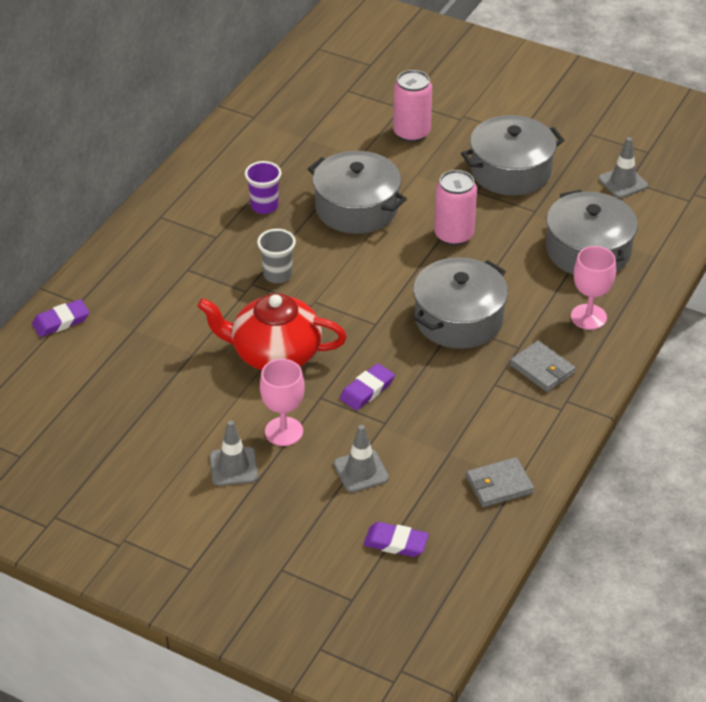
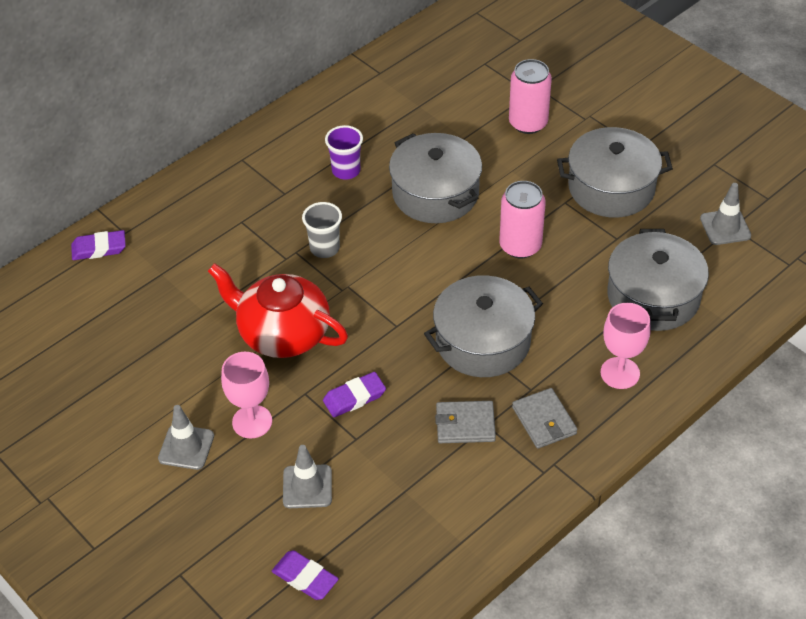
camera: 20 degrees right, 5 degrees up
grey wallet [466,457,534,507] -> grey wallet moved to [435,401,496,443]

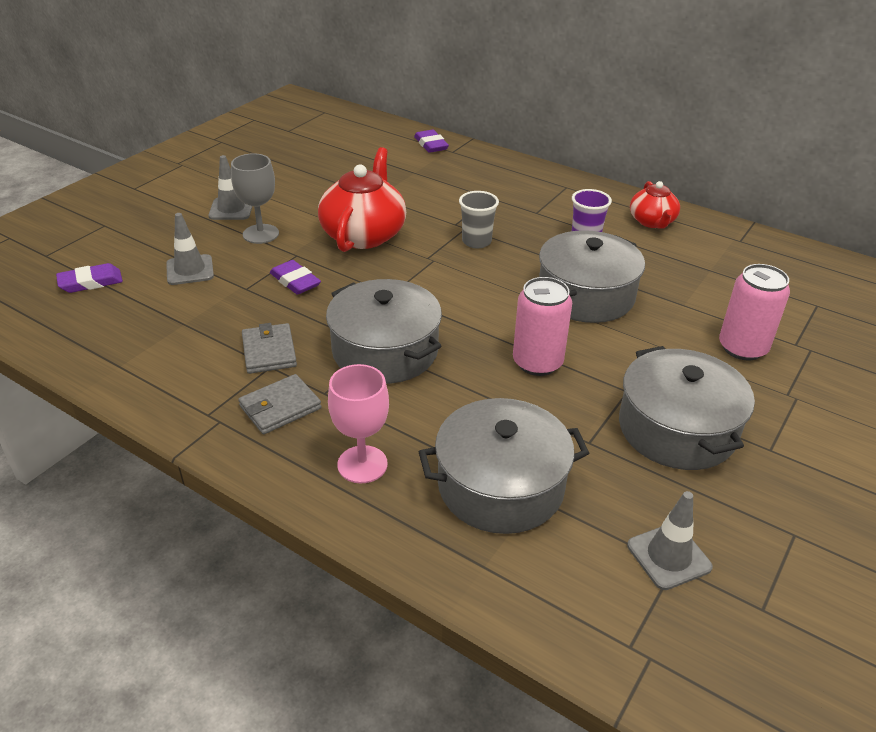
camera: 75 degrees right, 10 degrees down
pink goblet [221,352,272,439] -> grey goblet [231,153,279,244]
purple eraser [272,550,339,600] -> purple eraser turned 45 degrees clockwise [56,263,123,293]
none -> red teapot [630,181,680,229]

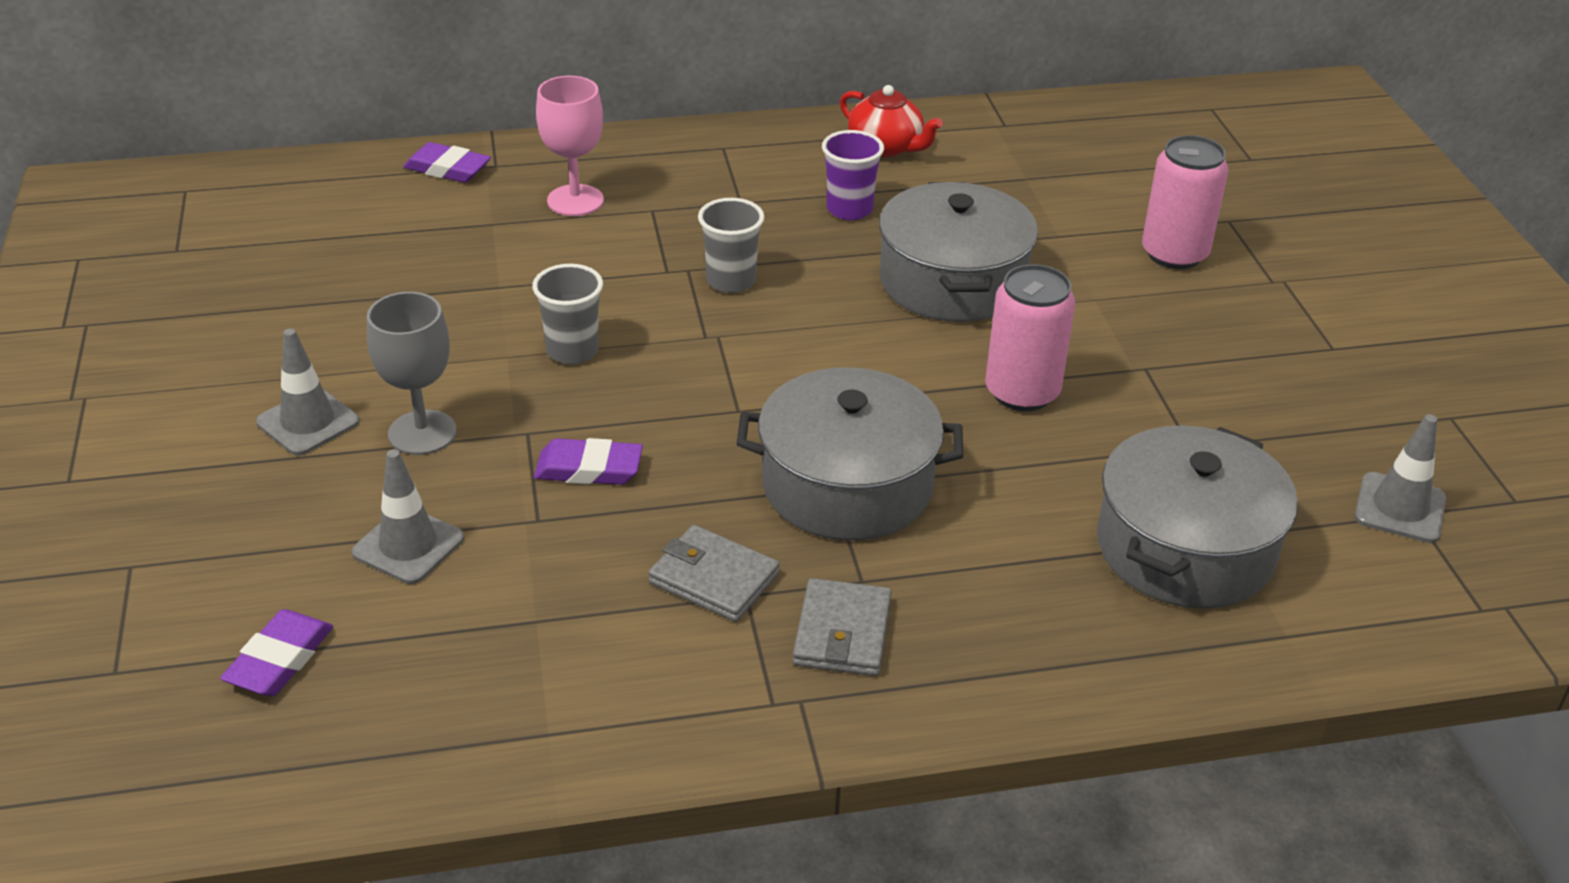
camera: 45 degrees left, 0 degrees up
red teapot [318,147,406,252] -> grey cup [532,264,603,364]
pink goblet [328,364,389,484] -> pink goblet moved to [536,76,604,216]
grey pot [619,346,755,470] -> none

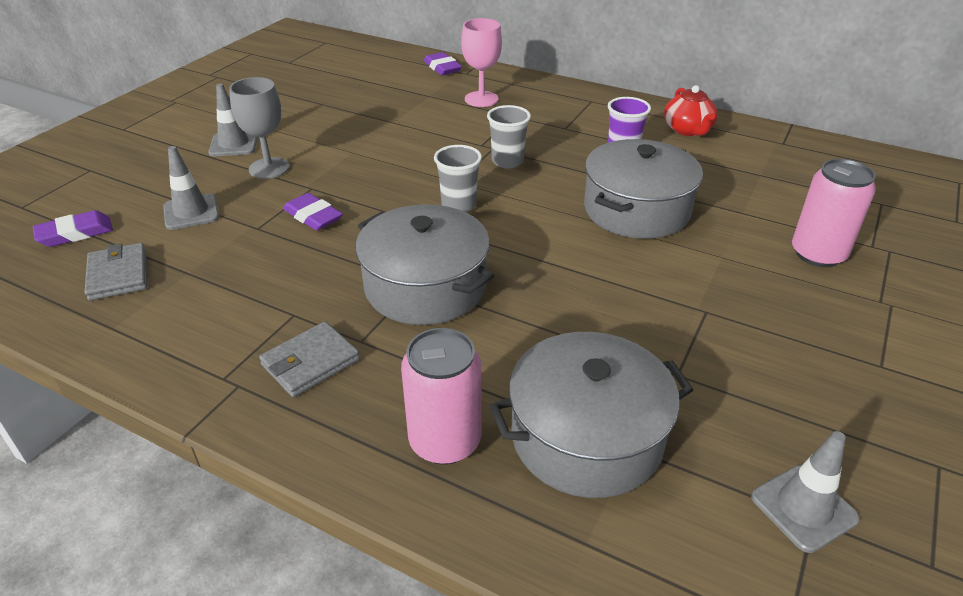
camera: 40 degrees right, 0 degrees up
grey cup [532,264,603,364] -> grey cup moved to [434,145,482,212]
grey wallet [648,525,780,622] -> grey wallet moved to [85,243,147,301]
pink can [985,264,1075,411] -> pink can moved to [401,328,481,465]

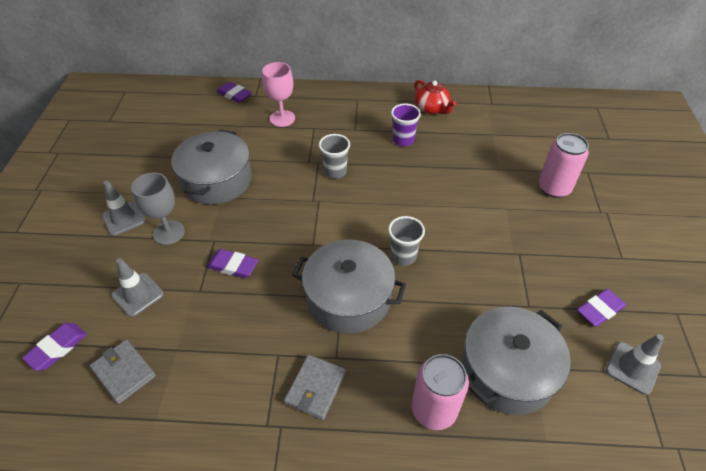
camera: 25 degrees left, 10 degrees up
grey cup [434,145,482,212] -> grey cup moved to [388,216,425,266]
grey pot [584,139,703,239] -> grey pot moved to [171,130,252,205]
none -> purple eraser [577,289,626,327]

